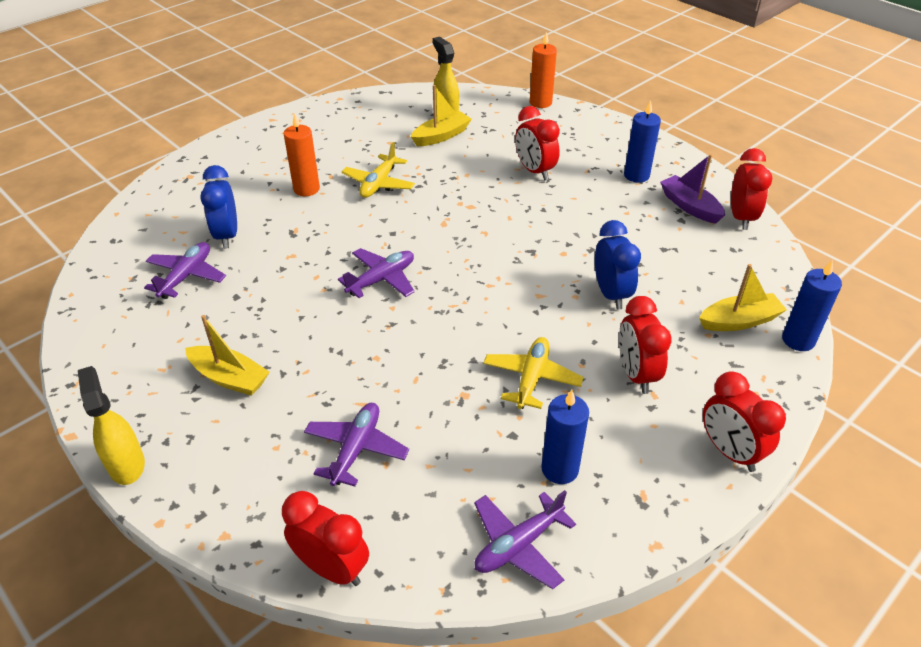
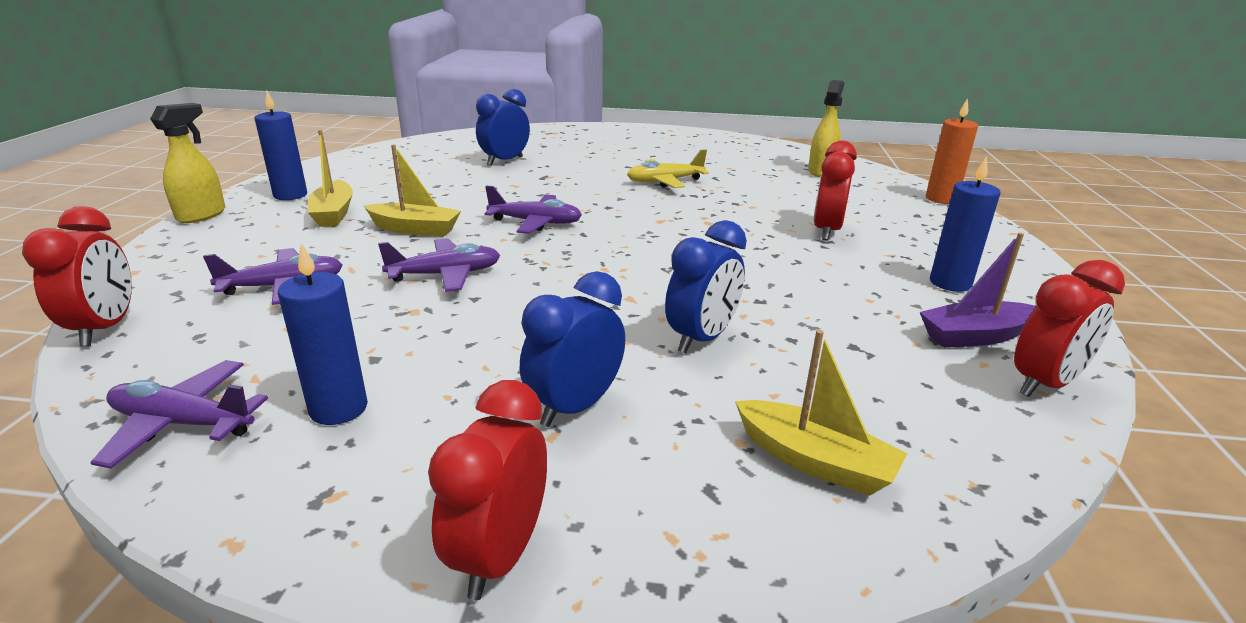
camera: 50 degrees right, 15 degrees down
purple plane [144,242,226,299] -> purple plane moved to [378,238,500,292]
orange candle [284,113,320,196] -> none
yellow boat [411,85,472,146] -> yellow boat moved to [364,144,461,236]
yellow plane [483,337,584,409] -> none
red clock [619,296,672,394] -> blue clock [520,271,625,427]
purple boat [660,154,725,224] -> purple boat turned 120 degrees counterclockwise [920,232,1036,348]
blue candle [782,260,842,351] -> blue candle moved to [255,91,307,200]

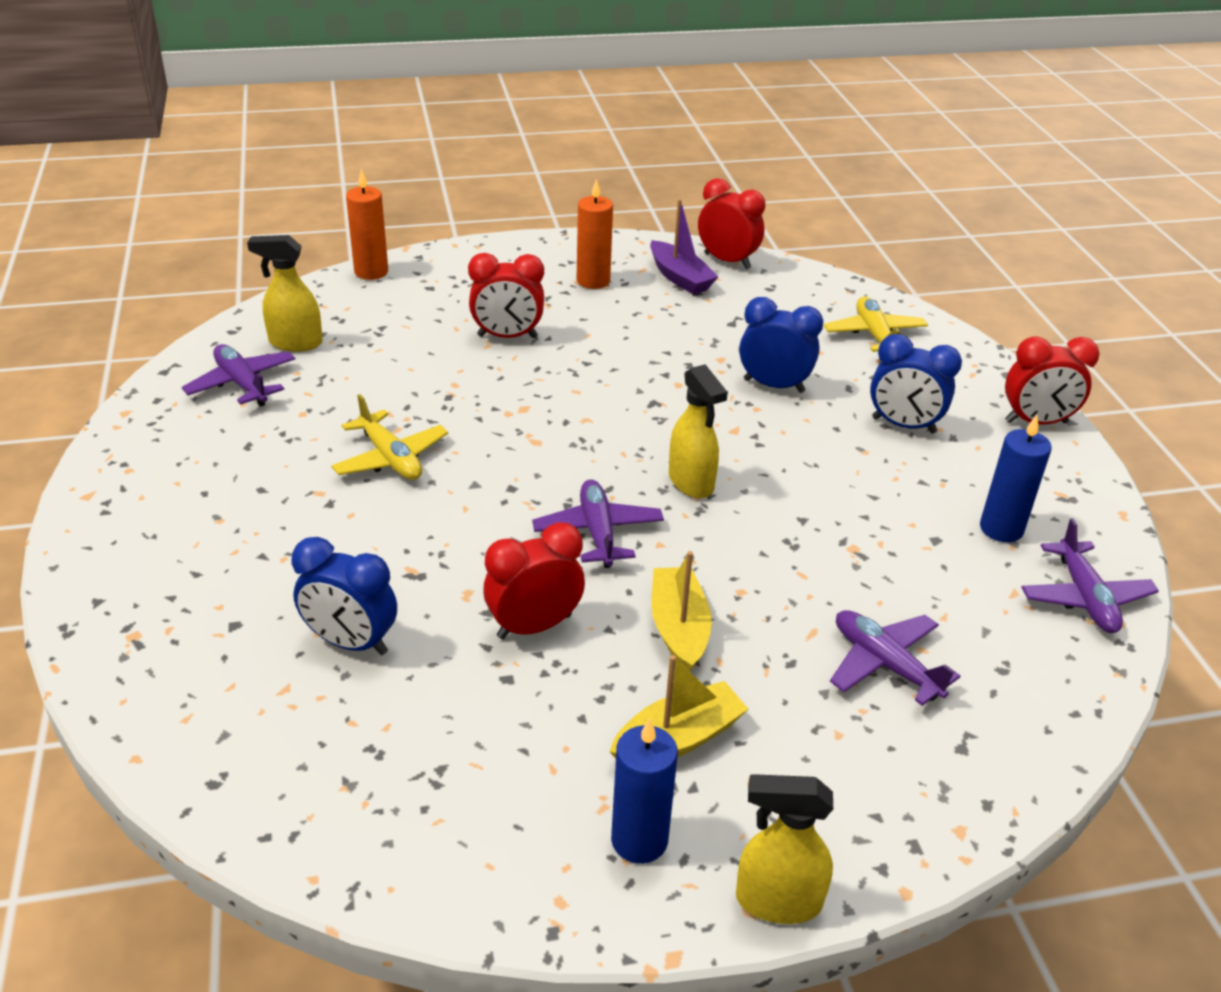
camera: 110 degrees left, 10 degrees up
red clock [22,206,132,346] -> red clock moved to [483,522,585,639]
purple plane [378,238,500,292] -> purple plane moved to [182,344,295,407]
yellow boat [735,330,907,496] -> yellow plane [824,297,928,352]
blue candle [930,157,1000,292] -> orange candle [577,179,613,289]
none -> yellow spray bottle [669,364,728,499]

